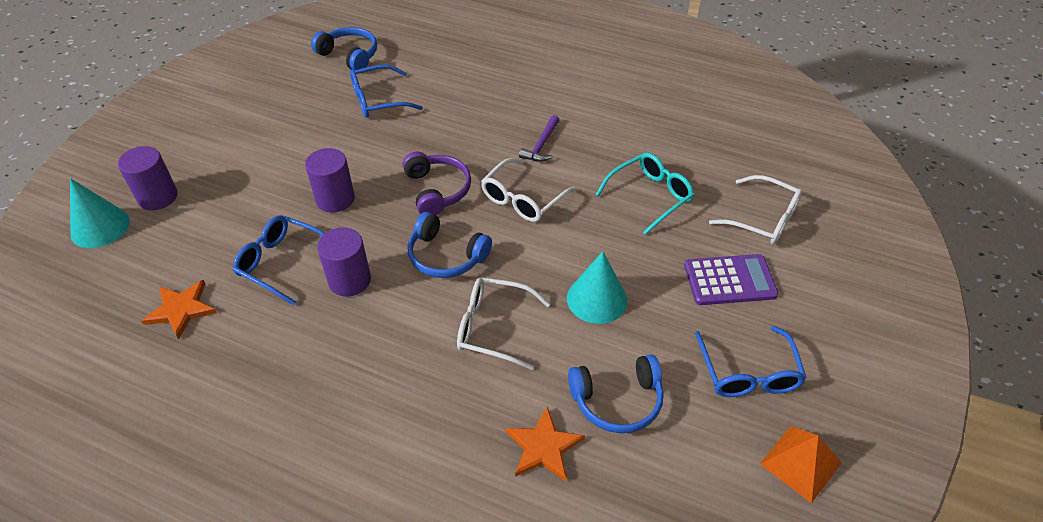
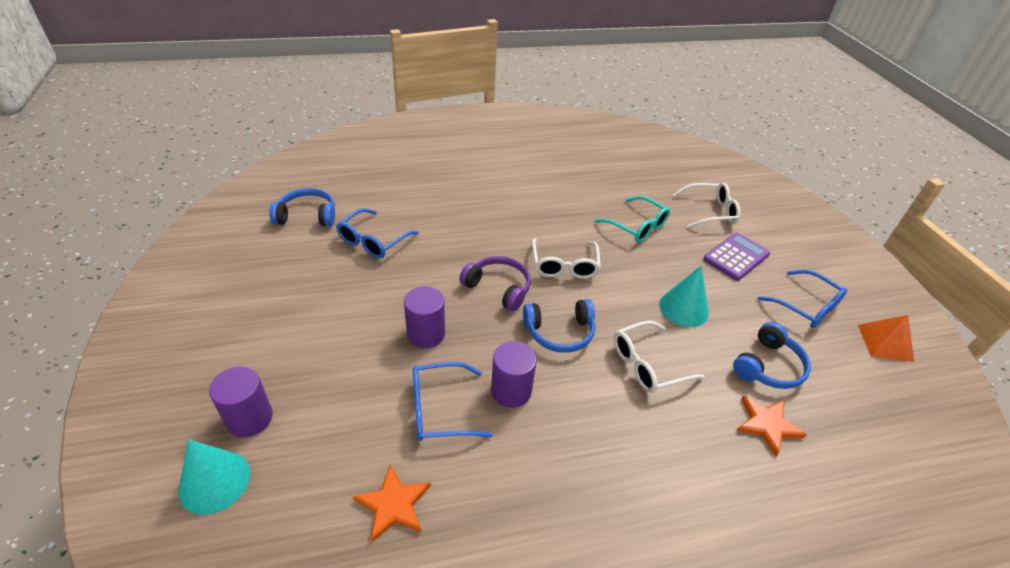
camera: 40 degrees left, 5 degrees down
purple hammer [519,115,559,162] -> none
turquoise glasses [596,152,694,235] -> turquoise glasses turned 120 degrees clockwise [595,196,670,243]

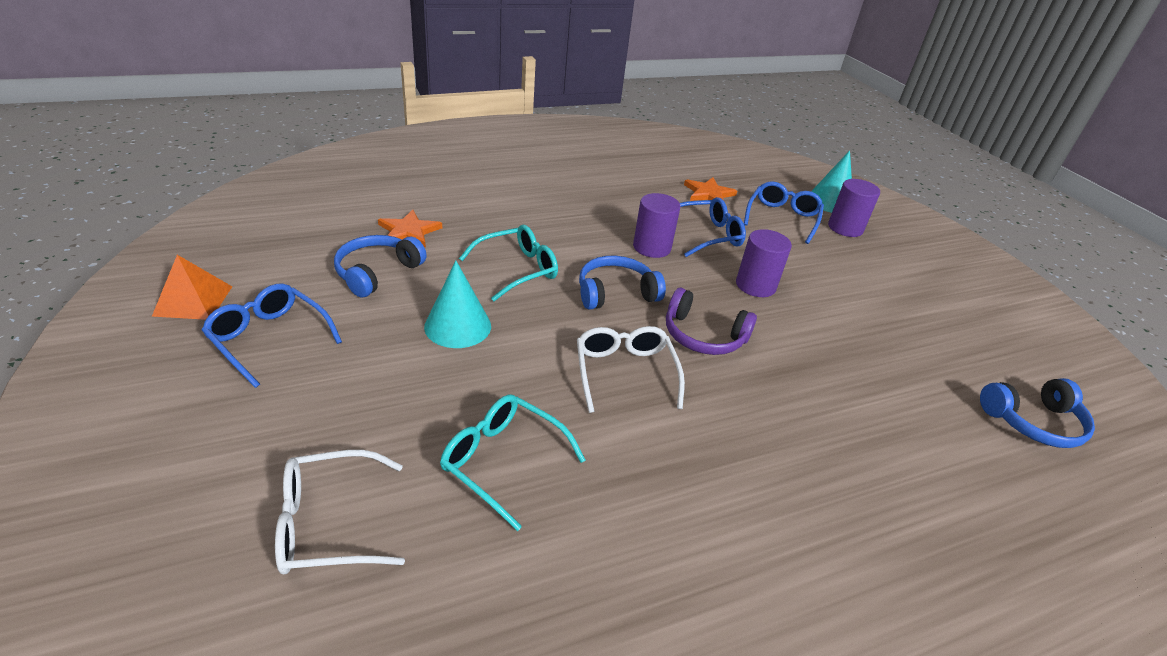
camera: 170 degrees right, 5 degrees down
blue glasses [336,208,419,258] -> blue glasses moved to [744,181,824,244]
white glasses [614,321,705,393] -> turquoise glasses [459,225,558,301]
purple calculator [703,233,770,281] -> none

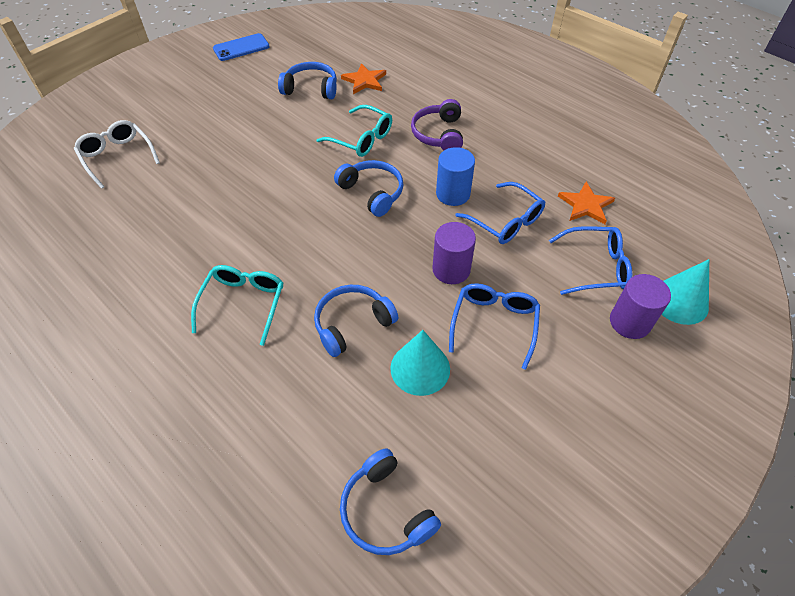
camera: 70 degrees right, 15 degrees up
orange pyramid [152,255,232,320] -> blue phone [213,33,270,61]
blue glasses [202,283,342,388] -> blue glasses moved to [449,283,540,370]
turquoise cone [424,261,491,348] -> turquoise cone moved to [390,330,450,396]
turquoise glasses [440,394,585,531] -> turquoise glasses moved to [191,265,283,346]
white glasses [577,326,685,413] -> none
purple cylinder [633,193,680,258] -> blue cylinder [436,147,475,206]
purple headphones [666,288,757,355] -> purple headphones moved to [411,99,463,151]
none -> blue headphones [314,285,399,357]

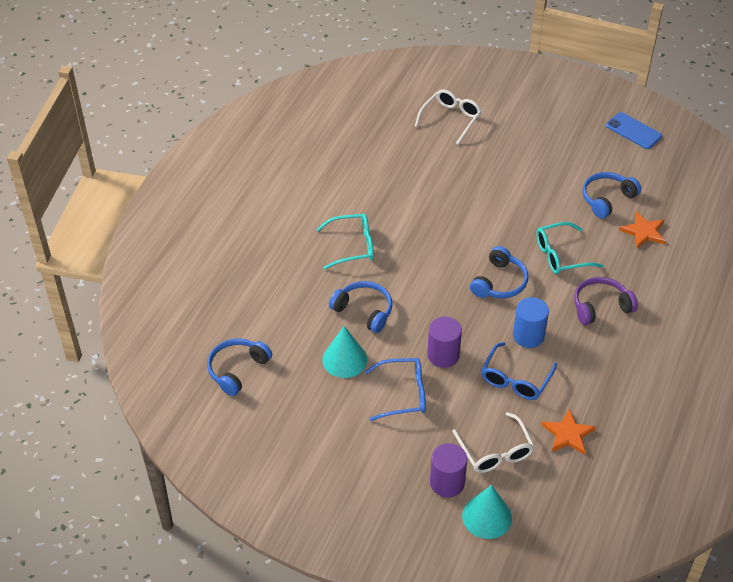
camera: 70 degrees right, 5 degrees down
blue headphones [278,62,337,99] -> blue headphones turned 120 degrees counterclockwise [582,172,641,218]
turquoise glasses [317,105,392,157] -> turquoise glasses turned 60 degrees clockwise [536,222,603,274]
blue glasses [549,226,632,295] -> white glasses [452,412,535,473]

